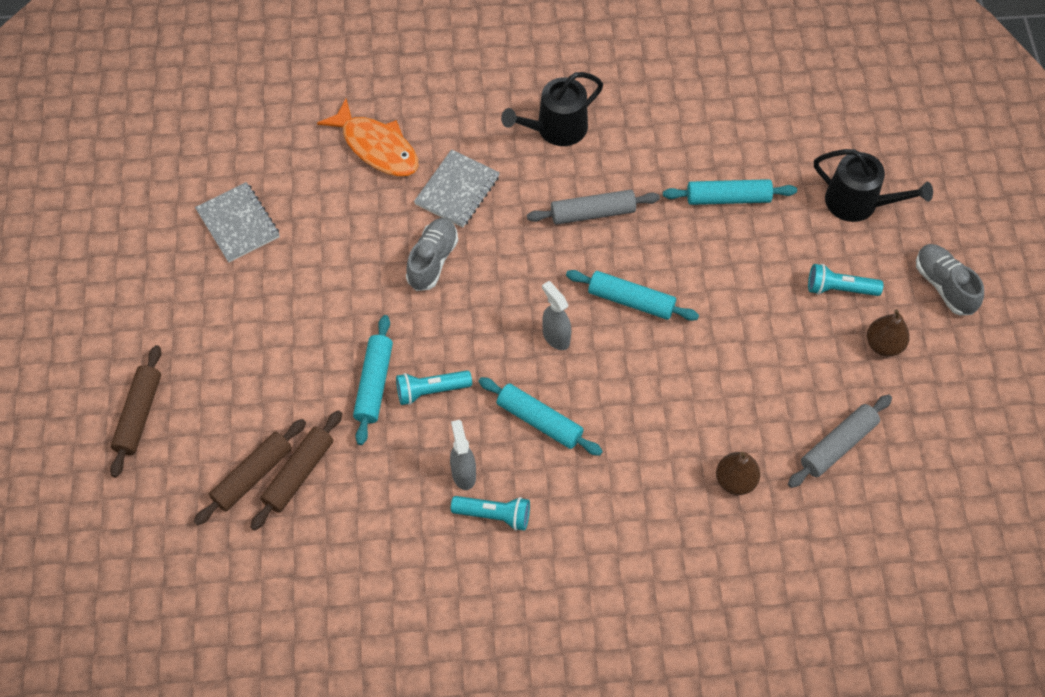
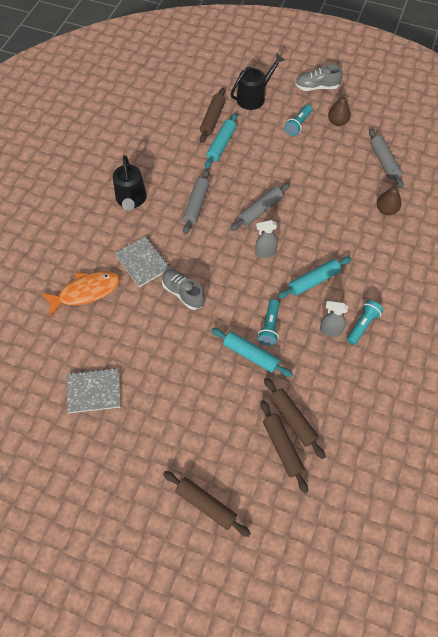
camera: 65 degrees left, 0 degrees up
turquoise rolling pin [566,270,699,321] -> grey rolling pin [230,183,290,231]
none -> brown rolling pin [200,88,225,143]

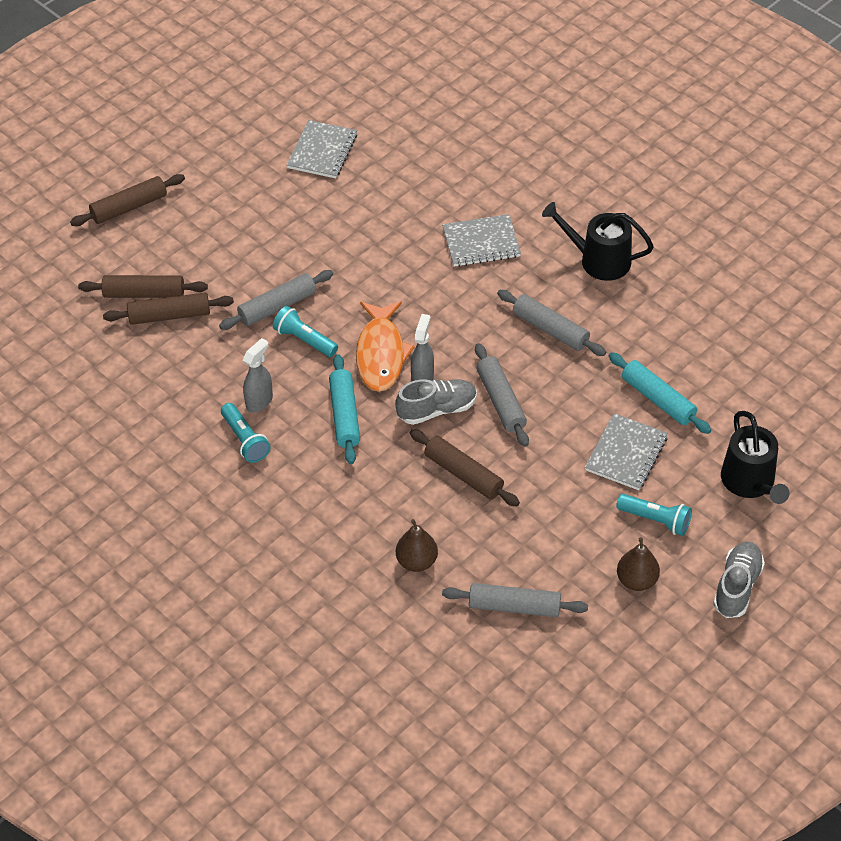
camera: 115 degrees right, 10 degrees down
orange fish [41,271,120,317] -> orange fish moved to [356,302,415,392]
grey shoe [162,269,205,310] -> grey shoe moved to [395,379,477,425]
brown rolling pin [200,88,225,143] -> brown rolling pin moved to [410,429,520,507]
turquoise rolling pin [211,328,293,377] -> grey rolling pin [219,270,333,330]
turquoise flashlight [285,105,313,136] -> turquoise flashlight turned 150 degrees clockwise [616,494,692,536]
none -> grey notebook [585,413,668,490]

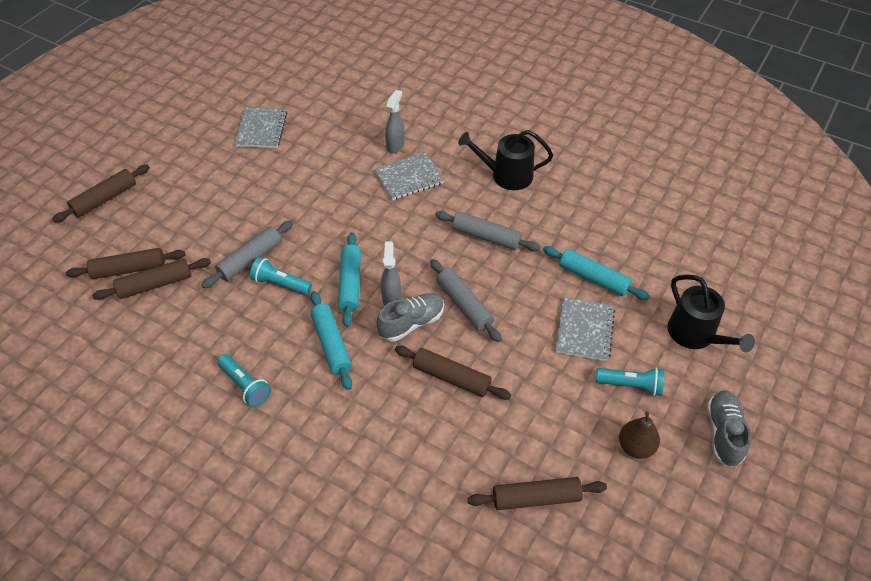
camera: 15 degrees left, 0 degrees up
grey spray bottle [243,338,273,413] -> grey spray bottle moved to [385,90,405,153]
orange fish [356,302,415,392] -> turquoise rolling pin [338,232,361,327]
brown pear [396,519,438,572] -> none
grey rolling pin [442,583,588,617] -> brown rolling pin [467,477,607,510]

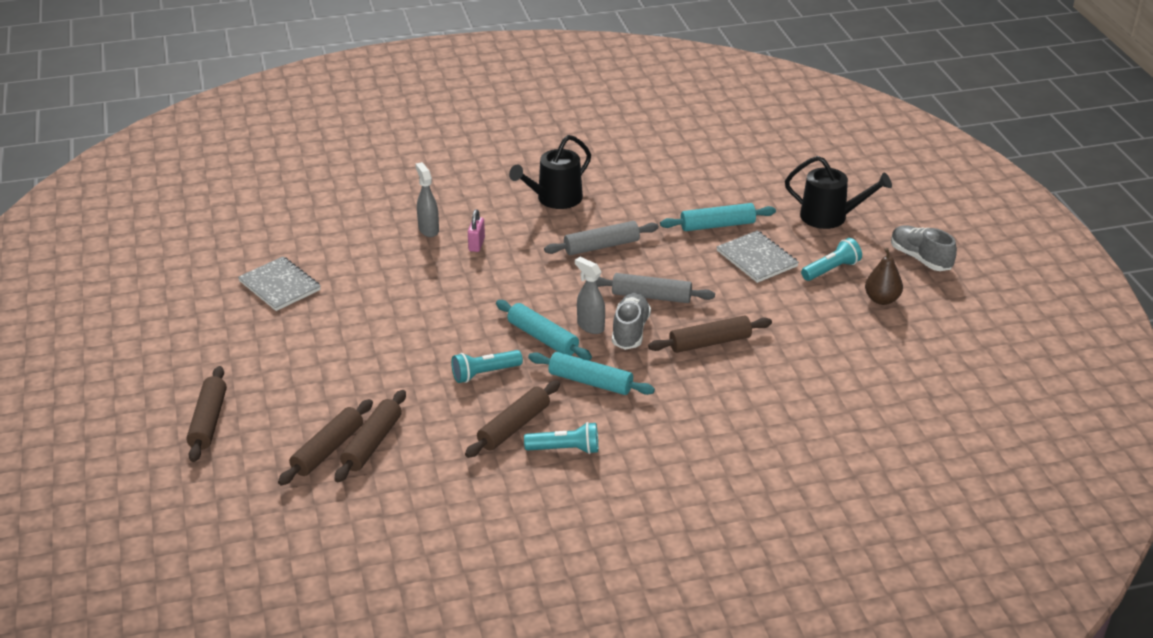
camera: 45 degrees left, 15 degrees down
grey rolling pin [202,220,293,288] -> none
grey notebook [374,152,444,200] -> pink padlock [468,209,485,252]
brown rolling pin [467,477,607,510] -> brown rolling pin moved to [465,380,560,458]

